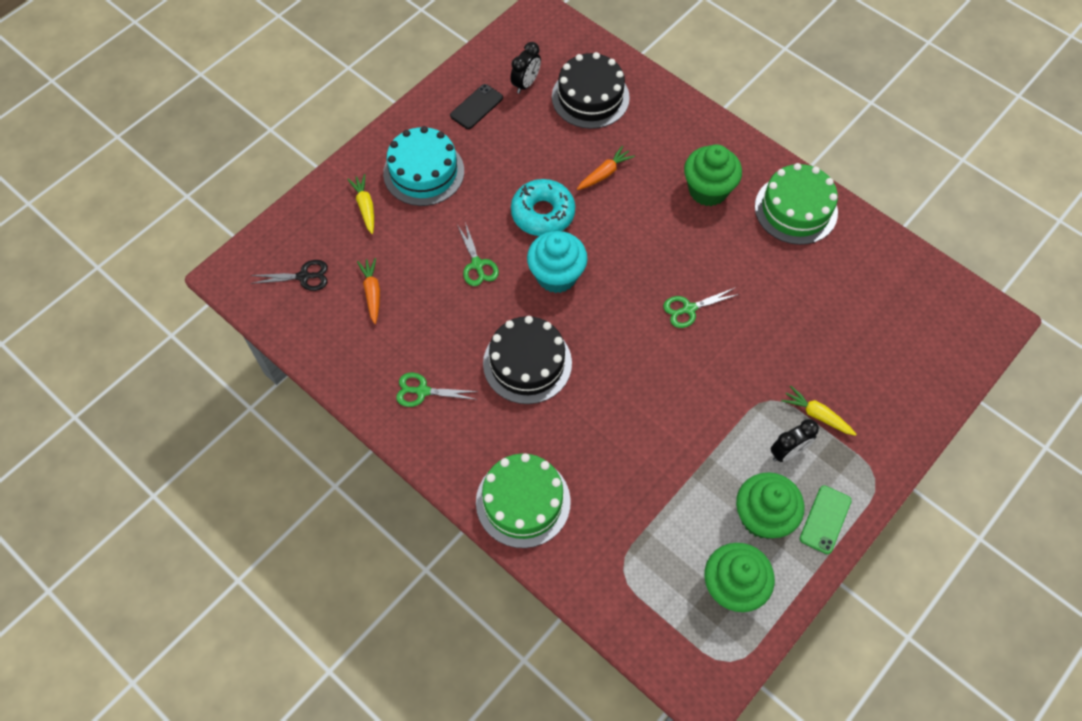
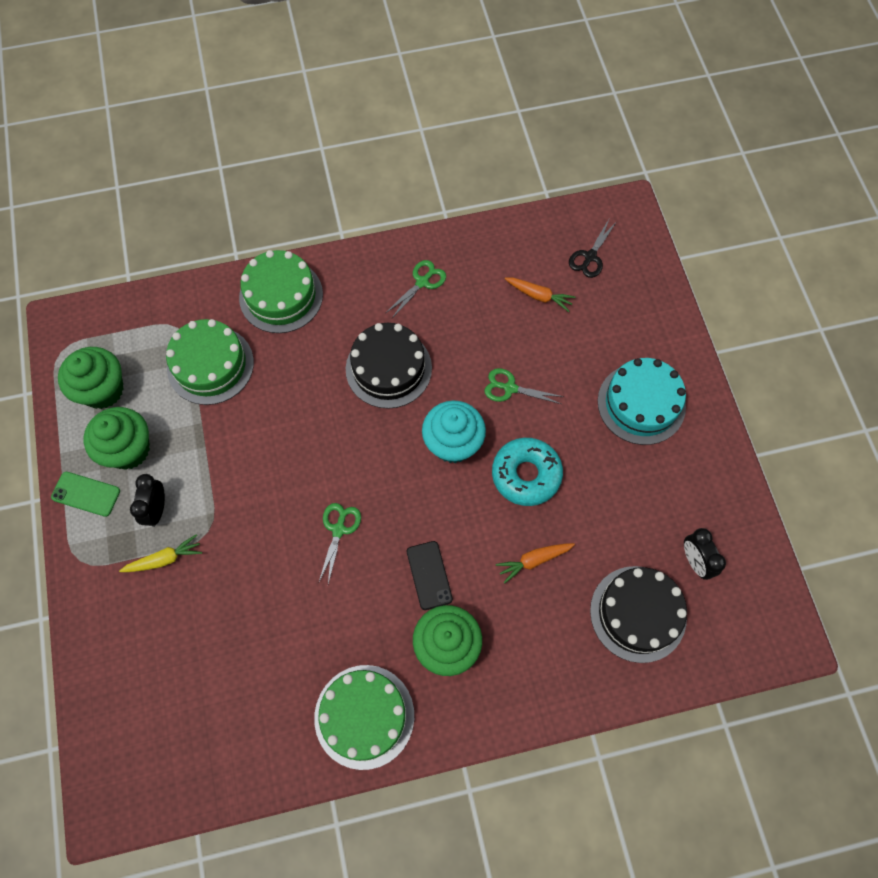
camera: 125 degrees right, 5 degrees up
yellow carrot [347,174,374,234] -> none
black phone [450,84,503,129] -> black phone moved to [407,541,453,610]
orange carrot [577,146,635,190] -> orange carrot turned 75 degrees clockwise [496,543,575,584]
green phone [800,485,852,554] -> green phone turned 45 degrees counterclockwise [51,472,120,517]
none -> green cake [166,319,254,405]

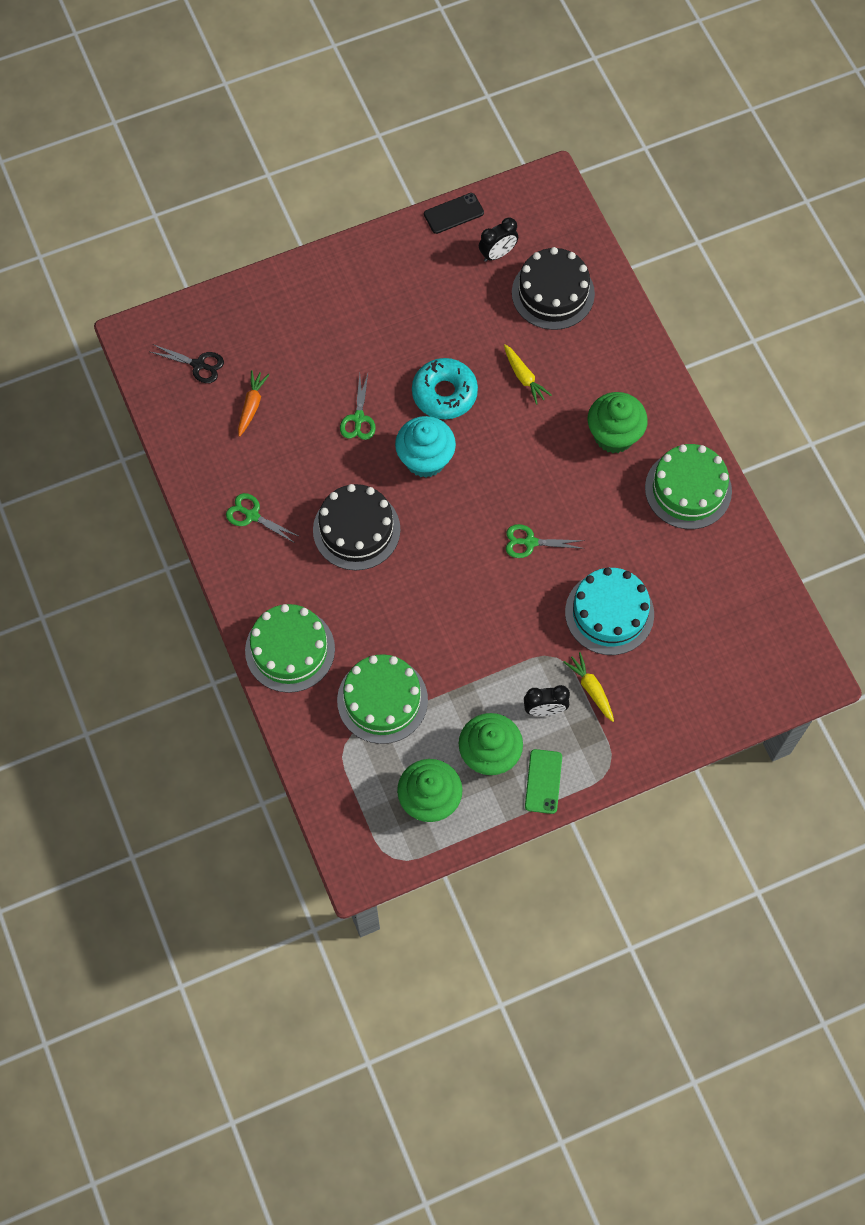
camera: 100 degrees left, 0 degrees up
black phone [407,541,453,610] -> black phone moved to [424,193,484,234]
orange carrot [496,543,575,584] -> yellow carrot [504,344,552,405]
turquoise cake [598,358,686,445] -> turquoise cake moved to [565,567,654,655]

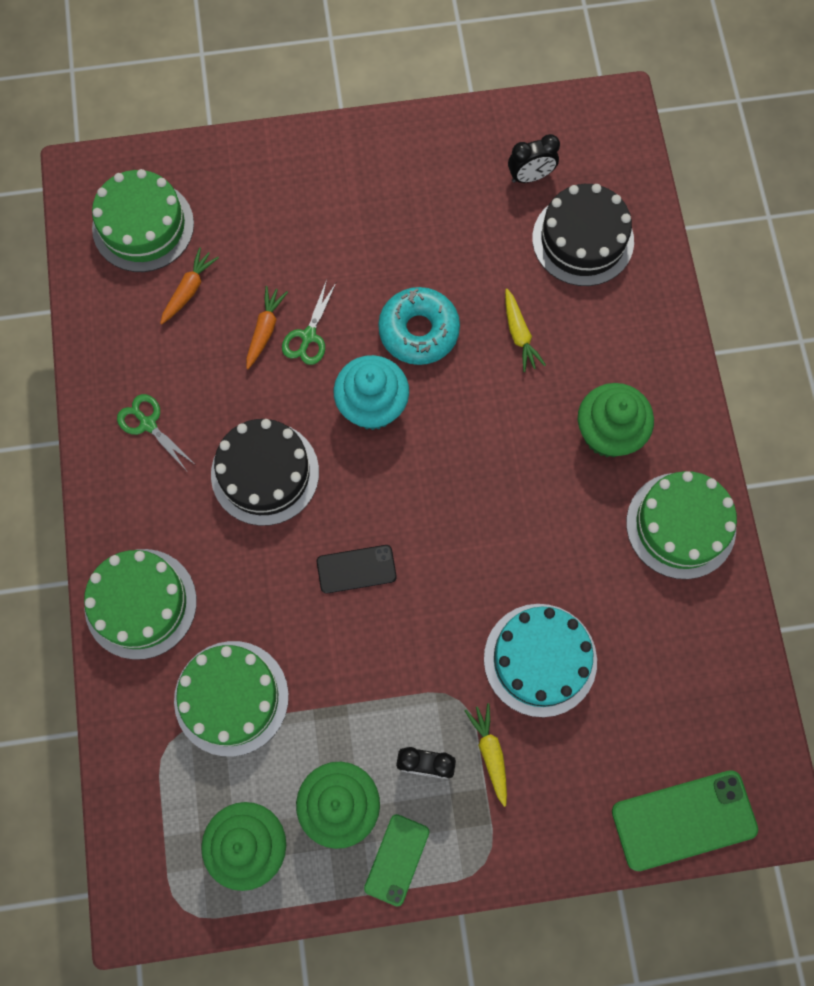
camera: 15 degrees right, 5 degrees up
black scissors [150,344,224,383] -> green cake [92,169,194,272]
black phone [424,193,484,234] -> black phone moved to [317,545,397,594]
green scissors [506,524,585,558] -> none
none -> orange carrot [246,286,288,369]
none -> green phone [612,770,758,871]

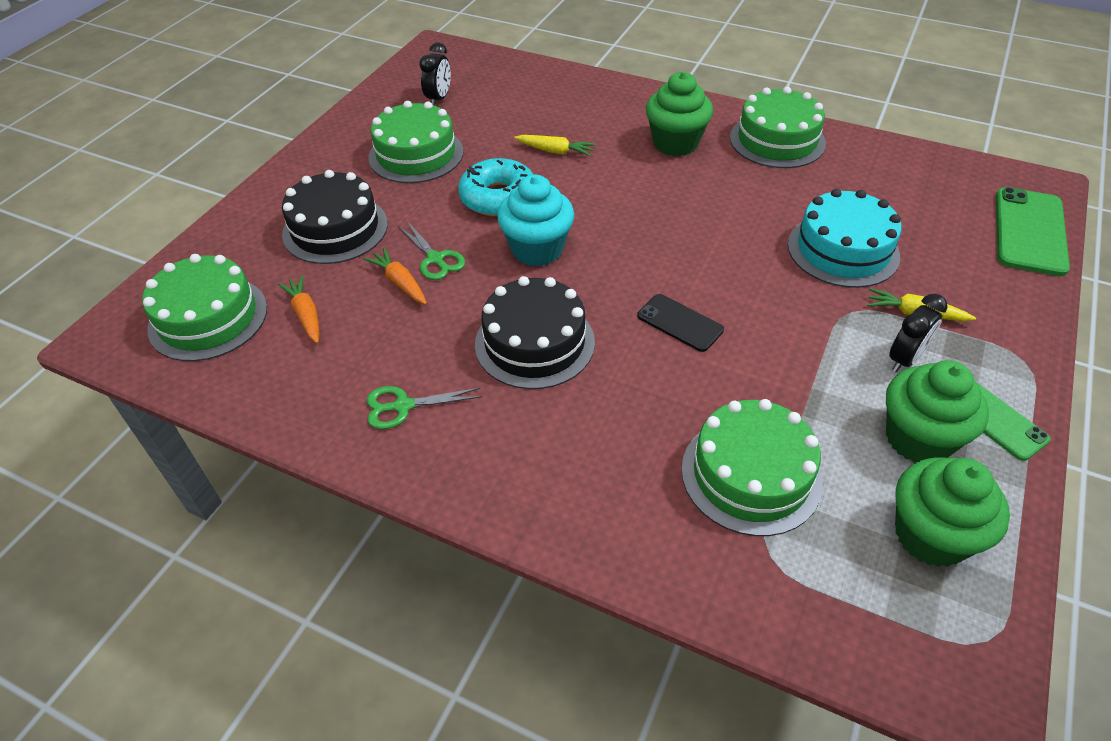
camera: 55 degrees left, 25 degrees down
green cake [84,549,197,660] -> green cake moved to [368,101,464,183]
black phone [317,545,397,594] -> black phone turned 75 degrees counterclockwise [637,294,724,352]
black cake [532,184,634,286] -> black cake moved to [282,170,388,264]

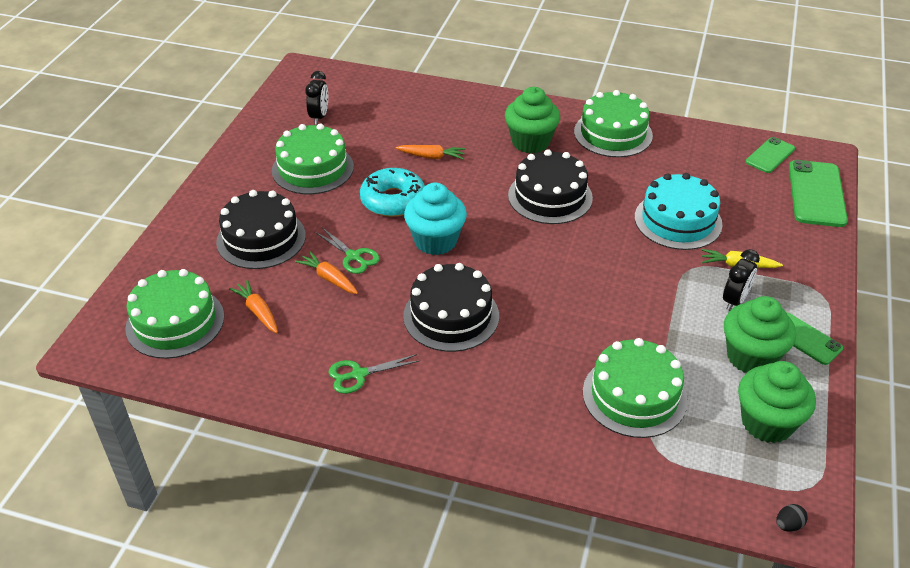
camera: 10 degrees left, 5 degrees down
yellow carrot [514,135,596,156] -> orange carrot [396,145,466,159]
black phone [637,294,724,352] -> none
none -> black cake [508,149,593,224]
none -> green phone [745,137,795,173]
none -> black egg [776,504,808,532]

